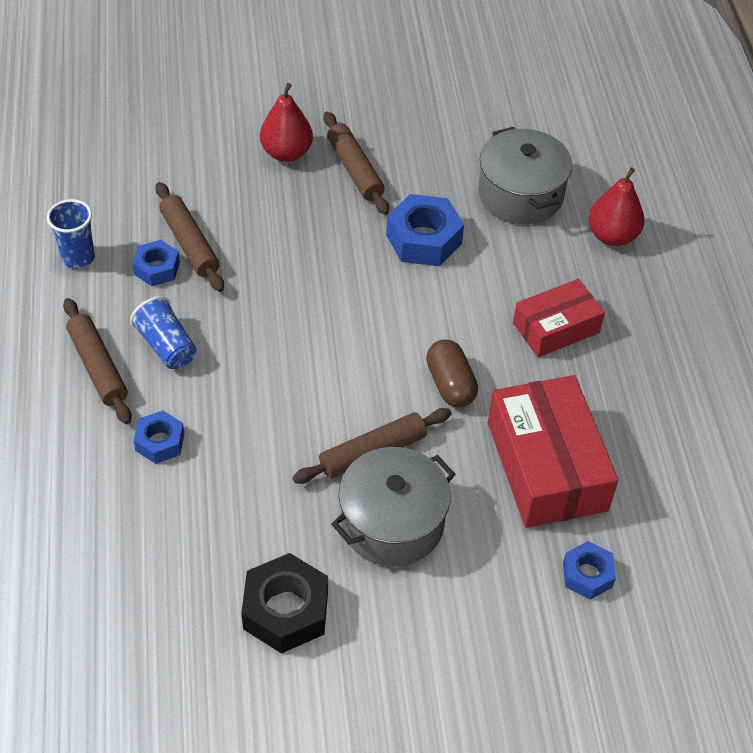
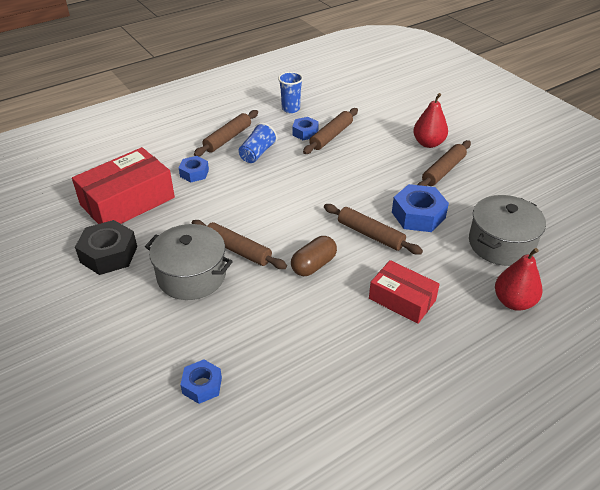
camera: 65 degrees right, 10 degrees down
red box [488,375,618,528] -> red box moved to [72,147,175,224]
none -> brown rolling pin [324,204,423,255]

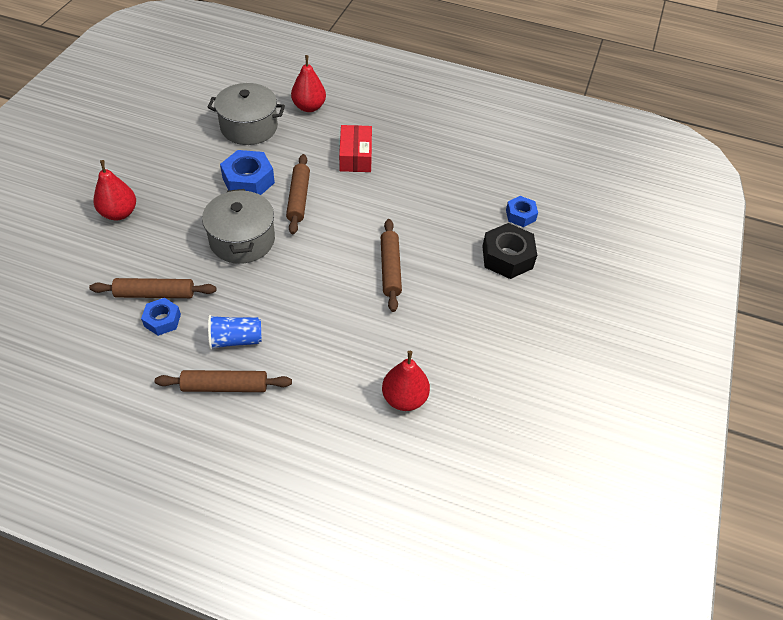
camera: 130 degrees left, 10 degrees up
red box [72,147,175,224] -> red pear [382,351,430,411]
black nut [75,220,137,275] -> black nut moved to [482,223,537,279]
grey pot [145,224,233,300] -> grey pot moved to [202,189,275,264]
blue nut [179,156,209,182] -> none
blue cup [278,72,303,113] -> none
brown capsule [291,236,337,276] -> none
brown rolling pin [417,140,471,186] -> none

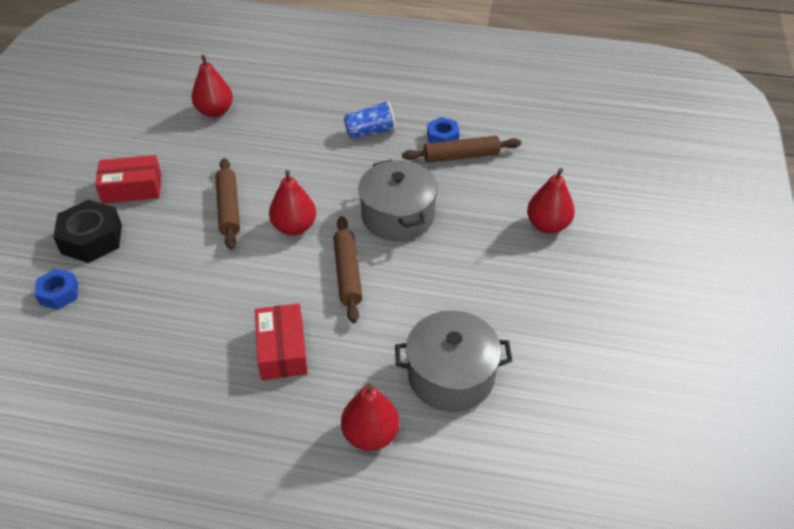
camera: 175 degrees right, 5 degrees down
brown rolling pin [155,370,292,392] -> none
blue nut [220,150,275,195] -> none
none -> red box [95,155,161,204]
none -> red pear [269,170,316,235]

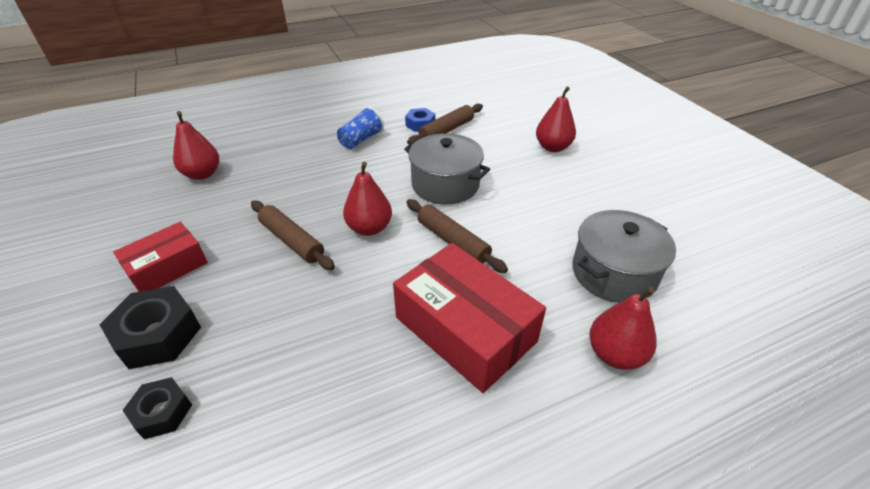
camera: 35 degrees left, 5 degrees down
blue nut [34,269,78,310] -> black nut [123,377,192,439]
red box [255,304,308,380] -> red box [393,243,546,393], size x1.64

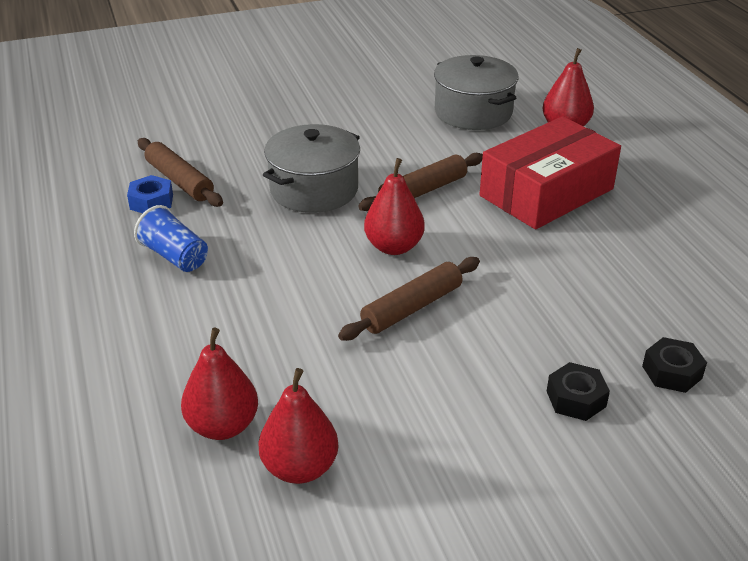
camera: 85 degrees left, 5 degrees down
black nut [99,286,201,369] -> black nut [547,362,610,421], size x0.60
red box [113,222,208,292] -> none
red pear [536,87,576,152] -> red pear moved to [258,368,339,484]

